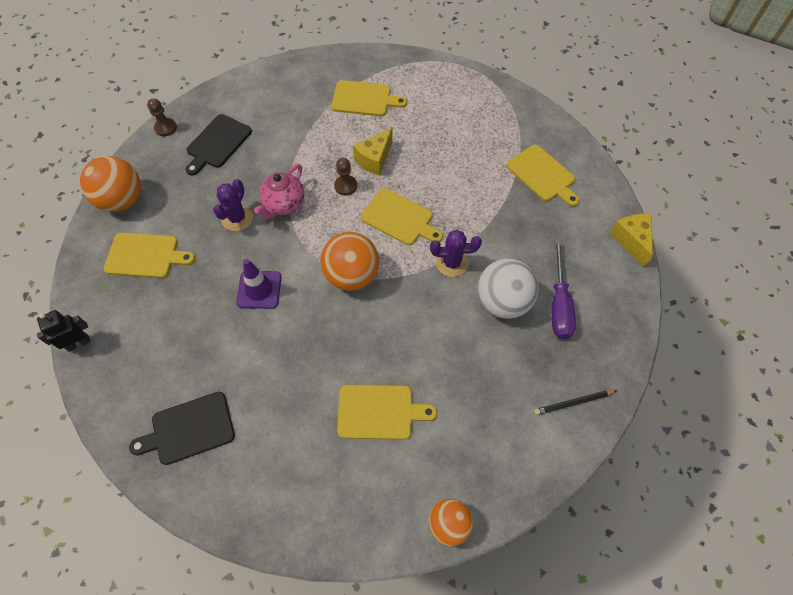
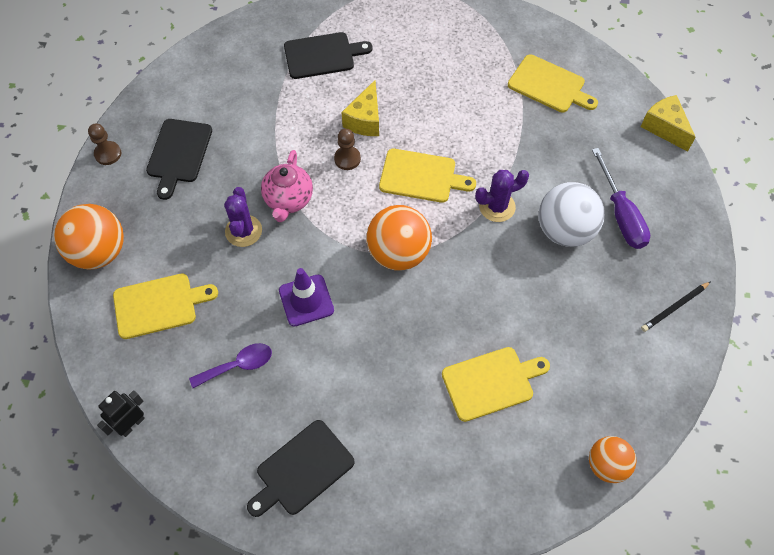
camera: 20 degrees left, 0 degrees up
yellow cutting board [331,80,407,116] -> black cutting board [284,32,372,79]
none -> purple spoon [189,343,272,388]

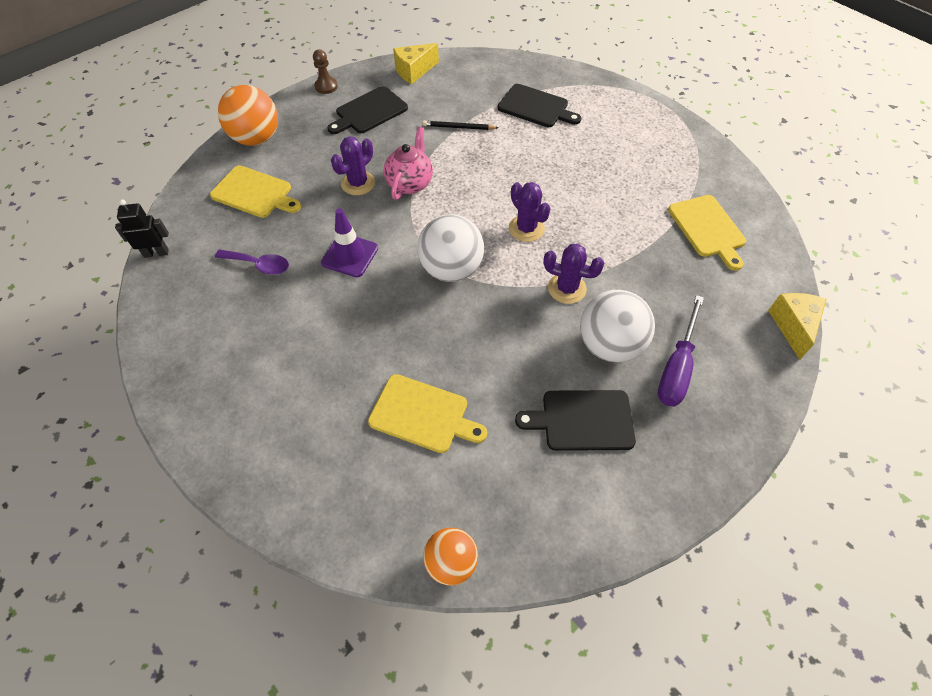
camera: 40 degrees right, 5 degrees down
black cutting board [247,420,355,517] -> black cutting board moved to [515,390,636,451]
pink teapot [261,150,313,222] -> pink teapot turned 150 degrees clockwise [384,127,433,200]
brown pawn [334,129,361,170] -> none
yellow cheese [342,80,379,136] -> yellow cheese moved to [393,43,439,84]
orange ball [366,205,432,271] -> white ball [418,214,484,282]
yellow cutting board [379,149,476,203] -> purple cactus [509,182,551,242]
black pencil [641,281,711,332] -> black pencil moved to [423,121,498,130]

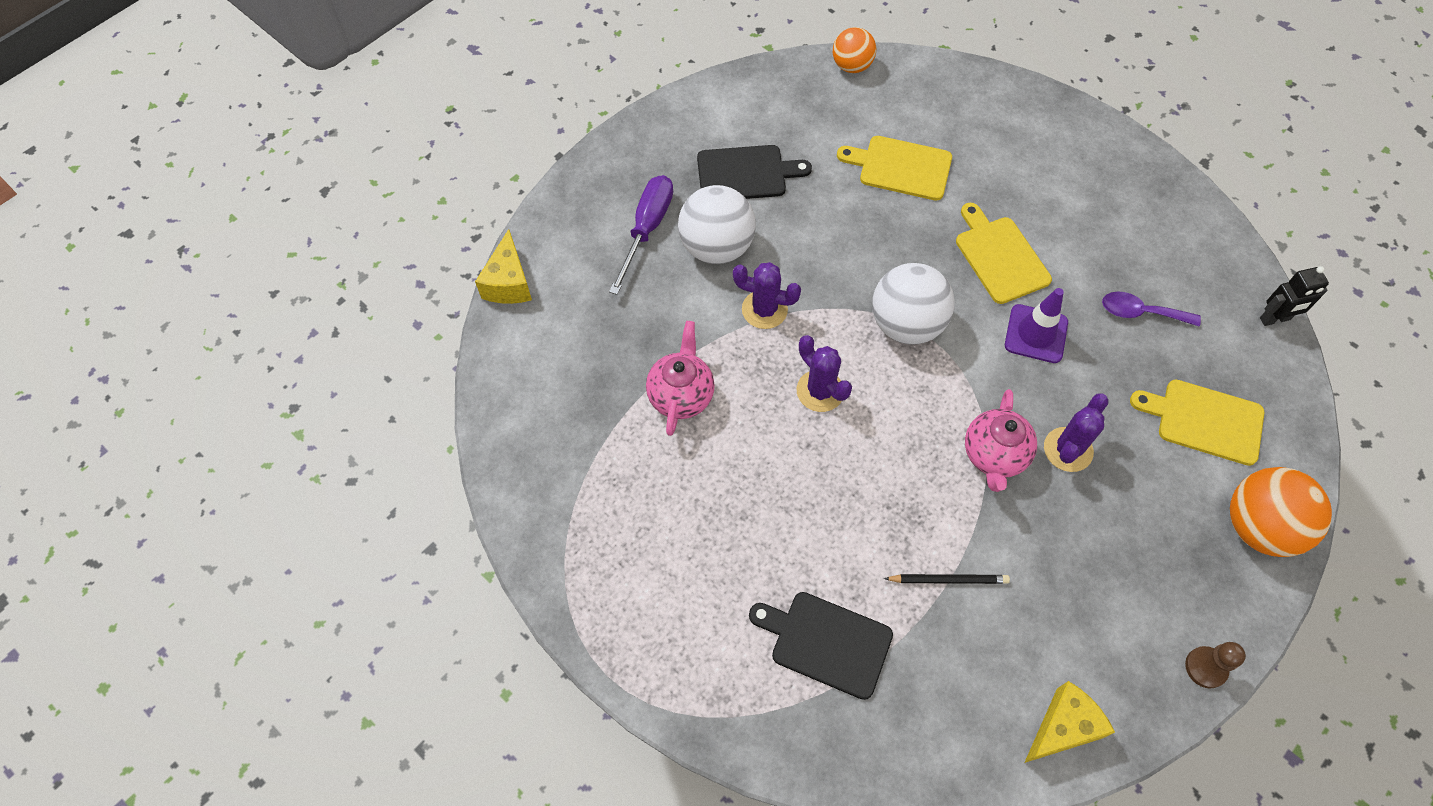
camera: 175 degrees right, 5 degrees up
black cutting board [327,86,408,134] -> none
yellow cutting board [668,195,746,271] -> yellow cutting board moved to [956,203,1052,304]
none -> pink teapot [646,321,715,436]

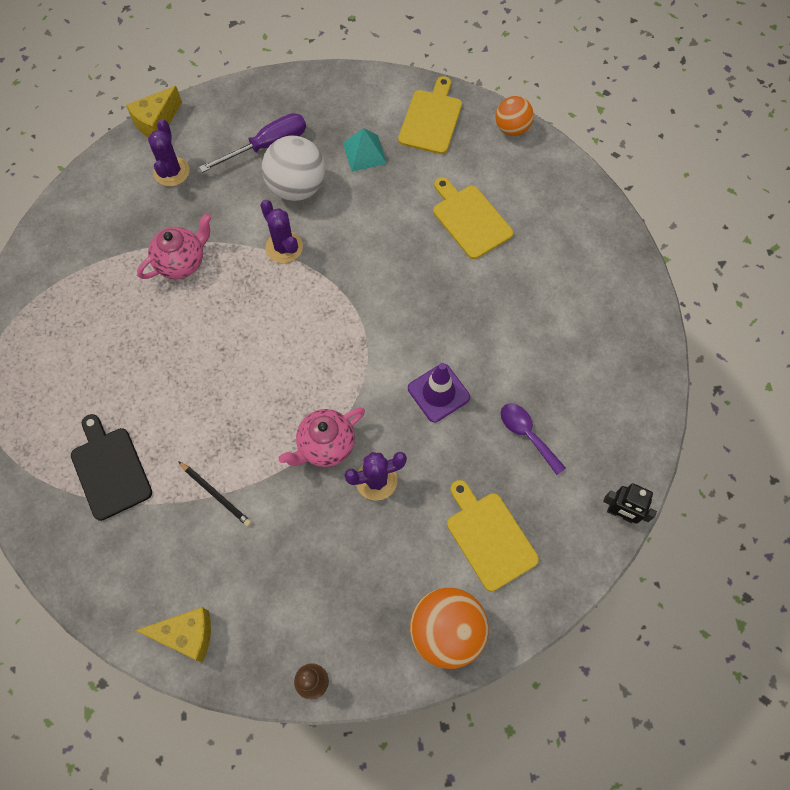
camera: 40 degrees right, 5 degrees up
black cutting board [697,145,812,199] -> turquoise pyramid [343,128,387,172]
purple cactus [796,335,852,412] -> purple cactus moved to [148,119,190,186]
white ball [872,263,955,345] -> none
yellow cutting board [956,203,1052,304] -> yellow cutting board moved to [398,76,462,154]

